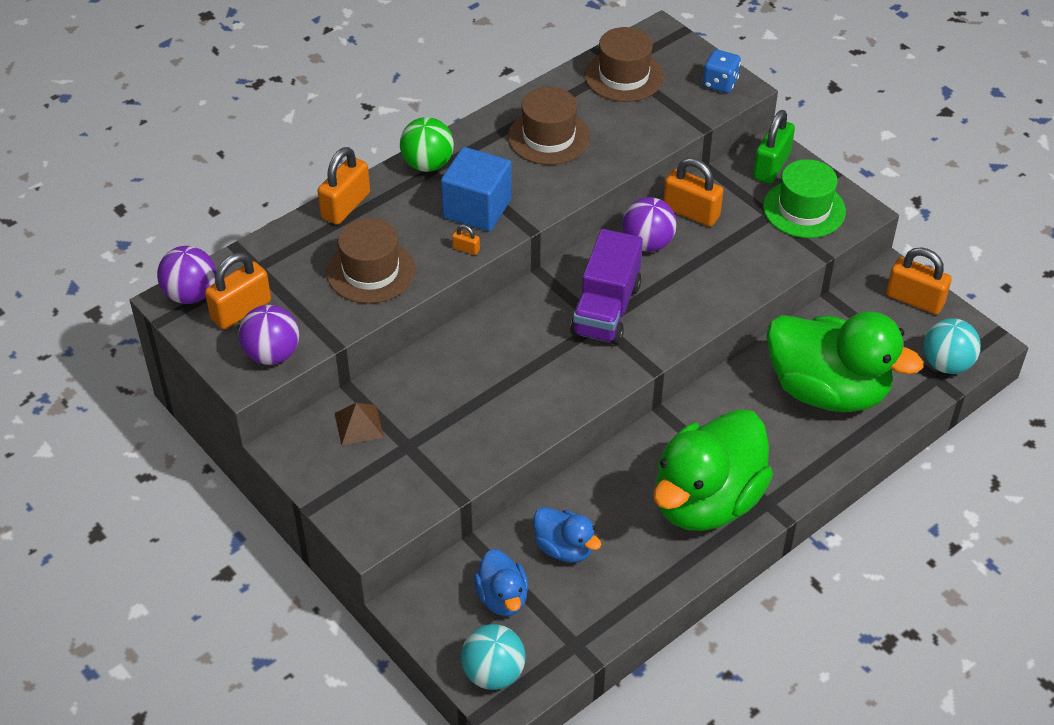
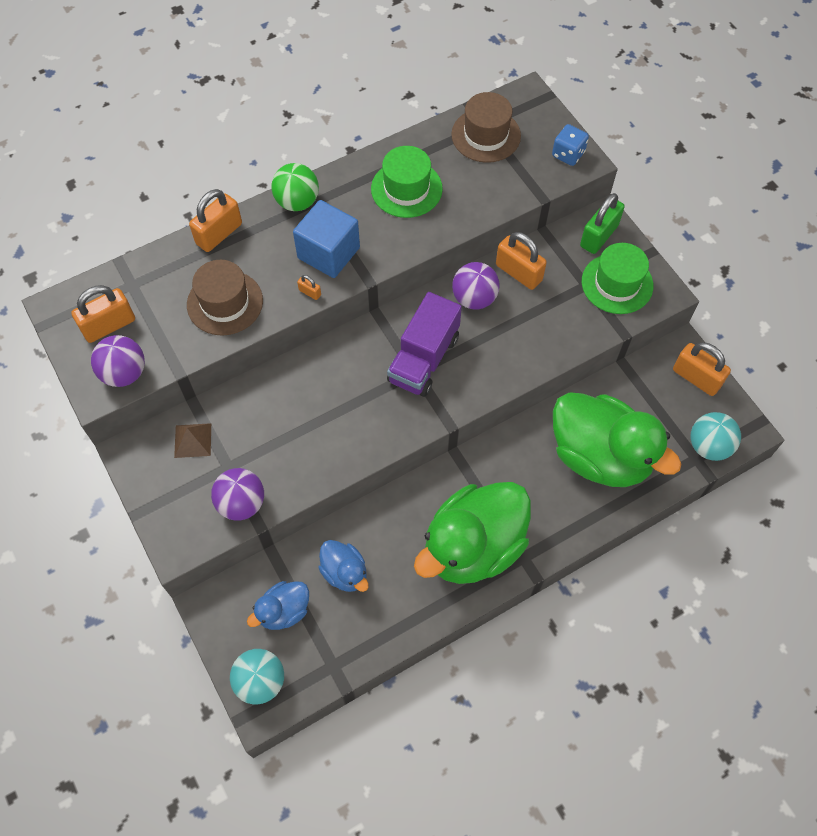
camera: 10 degrees right, 15 degrees up
purple ball [157,246,216,304] -> purple ball moved to [211,468,264,521]
blue duck [474,549,529,616] -> blue duck turned 60 degrees clockwise [247,581,309,630]
brown hat [508,87,590,165] -> green hat [371,146,443,218]

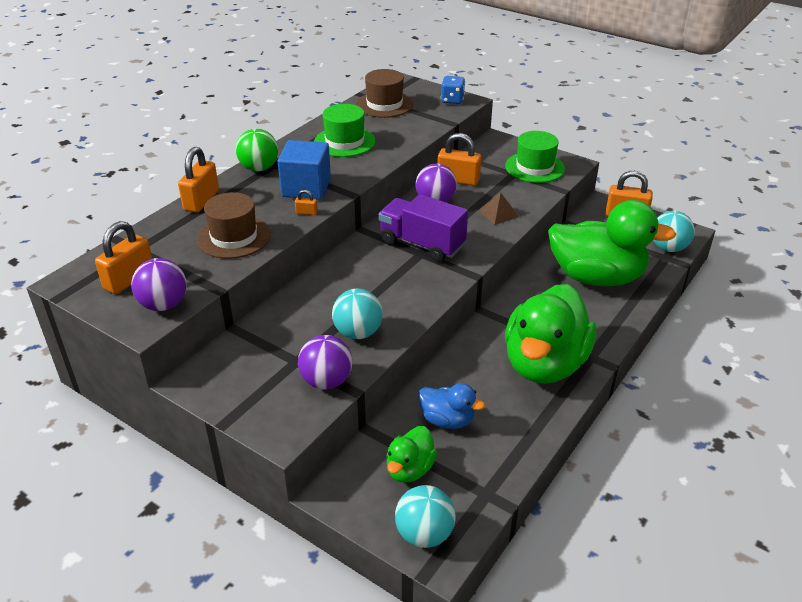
camera: 25 degrees left, 25 degrees down
brown pyramid [174,423,211,458] -> brown pyramid moved to [478,192,519,225]
blue duck [247,581,309,630] -> green duck [386,426,437,483]
purple truck [387,292,462,397] -> purple truck turned 120 degrees clockwise [379,194,468,262]
green padlock [580,193,625,254] -> none
none -> turquoise ball [332,289,383,339]

